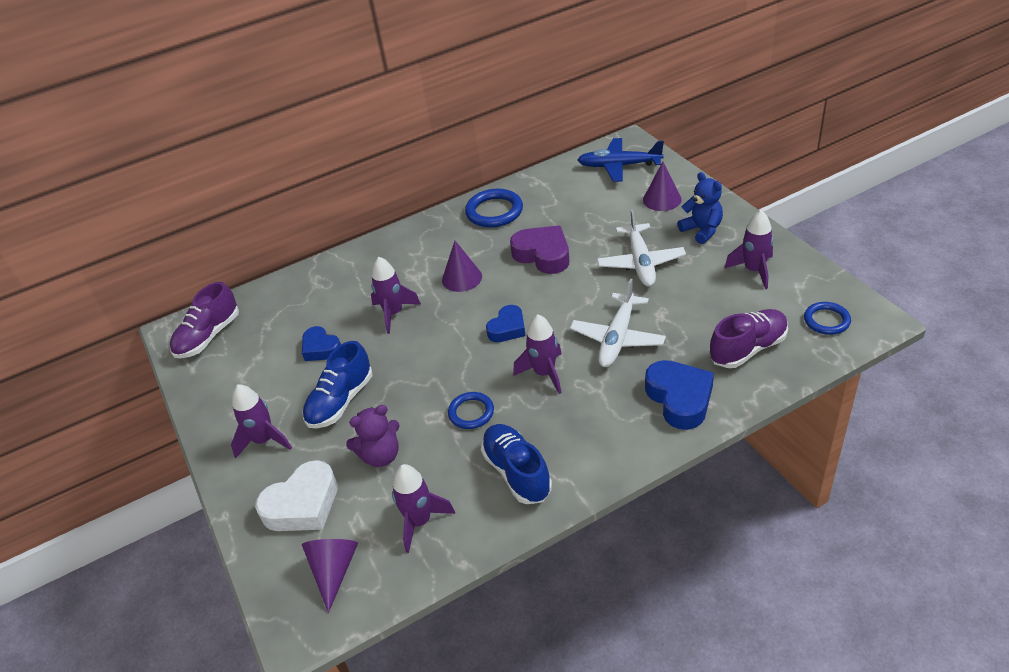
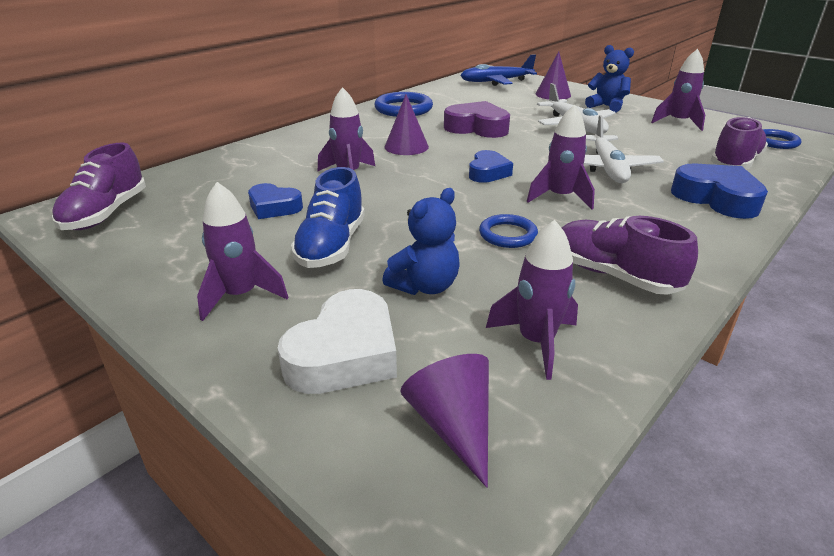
camera: 25 degrees left, 10 degrees down
purple teddy bear [346,405,400,467] -> blue teddy bear [382,188,460,295]
blue shoe [481,424,552,504] -> purple shoe [562,216,698,295]

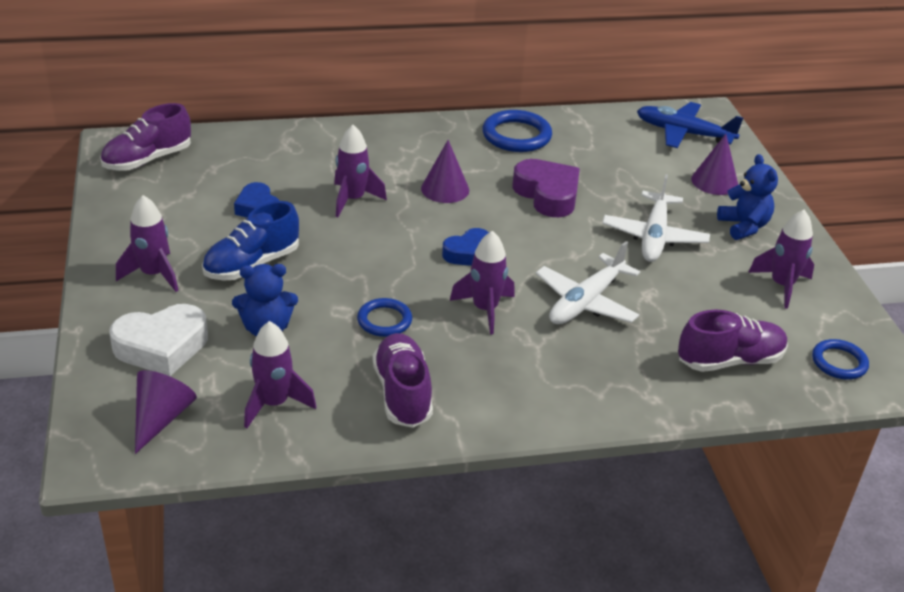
camera: 35 degrees right, 5 degrees up
blue heart [671,163,768,219] -> none

